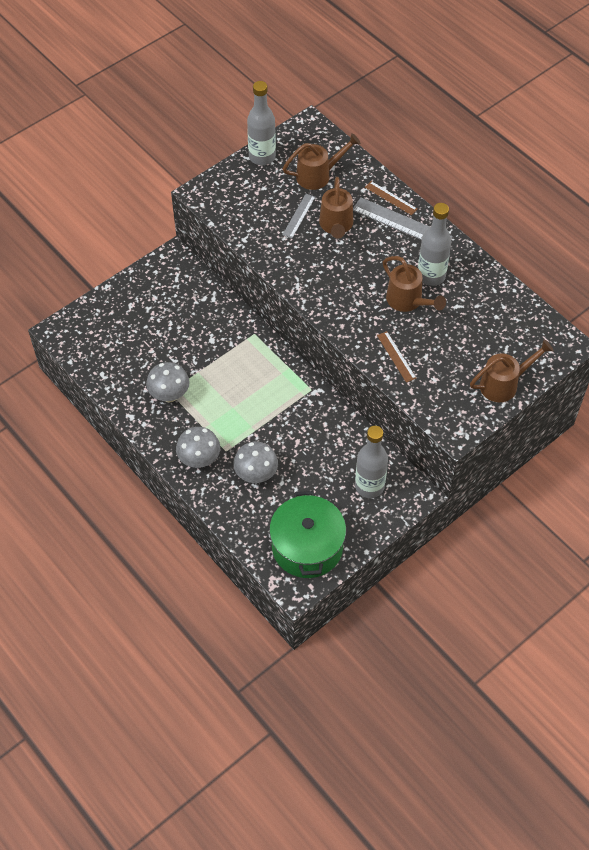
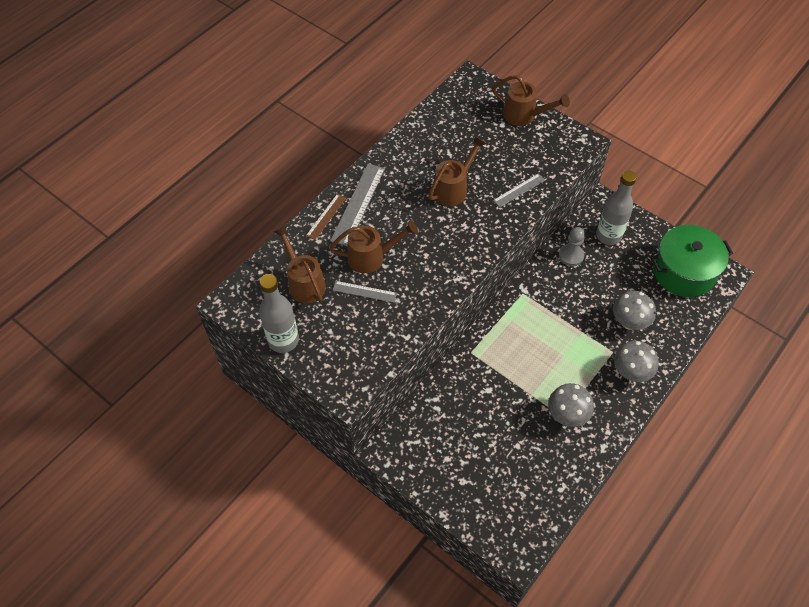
camera: 100 degrees left, 0 degrees up
brown ruler [377,331,417,383] -> grey ruler [493,174,545,207]
grey bottle [418,203,451,286] -> none
brown watering can [470,339,554,402] -> brown watering can turned 150 degrees clockwise [492,75,570,126]
none -> grey pawn [559,227,585,266]

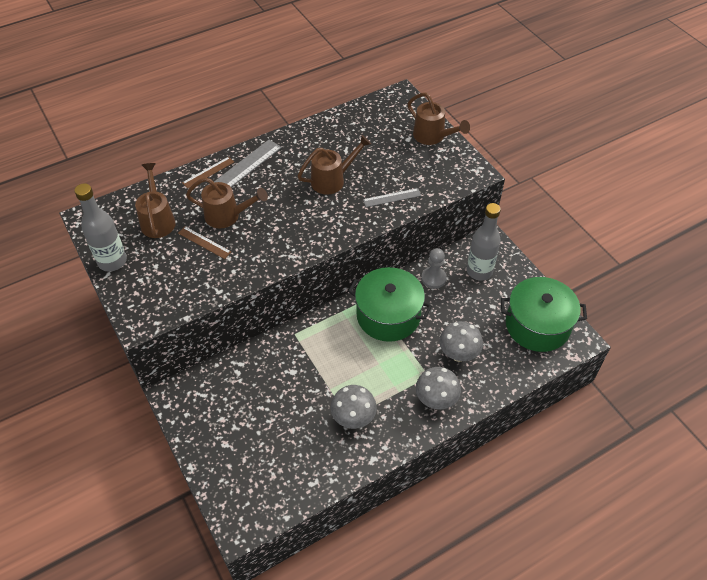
camera: 20 degrees right, 5 degrees down
grey ruler [333,281,397,303] -> brown ruler [178,226,231,259]
none -> green pot [348,267,432,342]

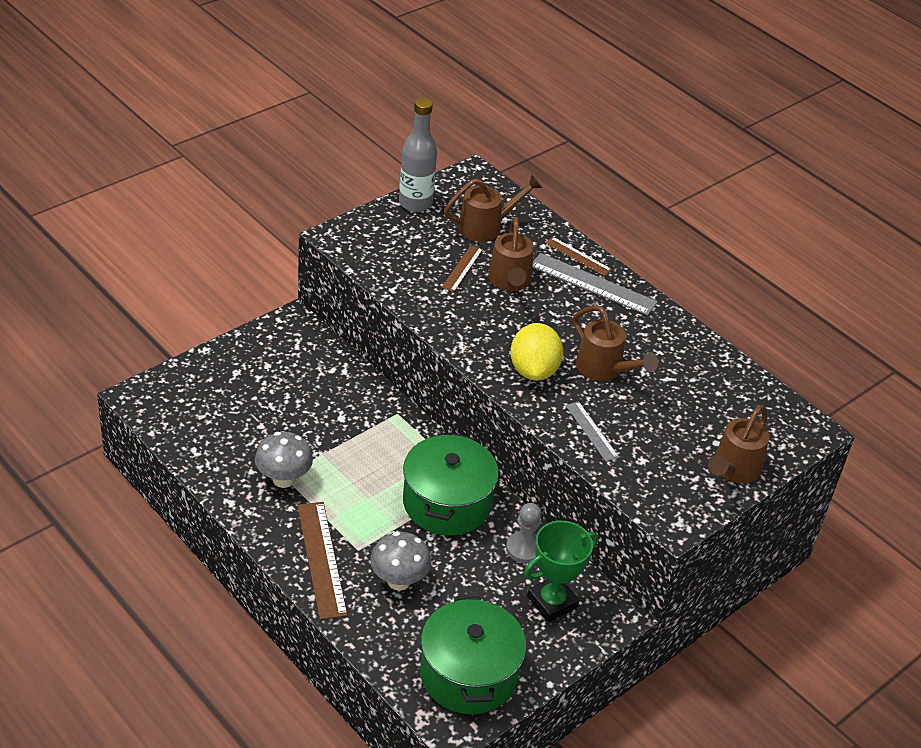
camera: 75 degrees right, 10 degrees down
grey mushroom [415,367,461,409] -> brown ruler [297,502,348,620]
grey bottle [467,203,501,281] -> green trophy [524,521,598,622]
none -> yellow lemon [510,323,563,381]

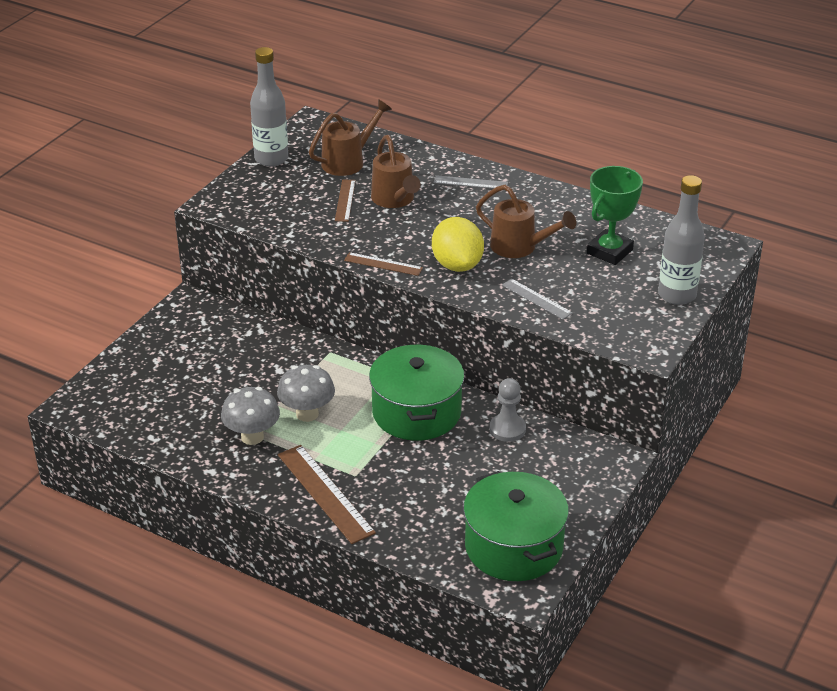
camera: 15 degrees left, 5 degrees down
grey mushroom [370,532,431,591] -> grey mushroom moved to [277,365,335,422]
green trophy [524,521,598,622] -> green trophy moved to [587,166,643,265]
grey ruler [532,253,658,316] -> grey ruler [434,175,508,189], size x0.57
brown ruler [545,237,612,276] -> brown ruler moved to [344,252,423,276]
brown watering can [708,405,769,484] -> grey bottle [658,175,705,305]

